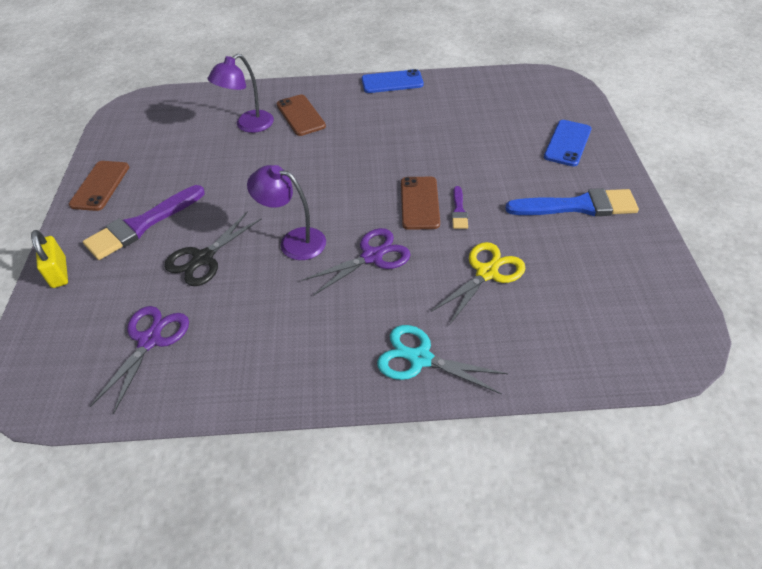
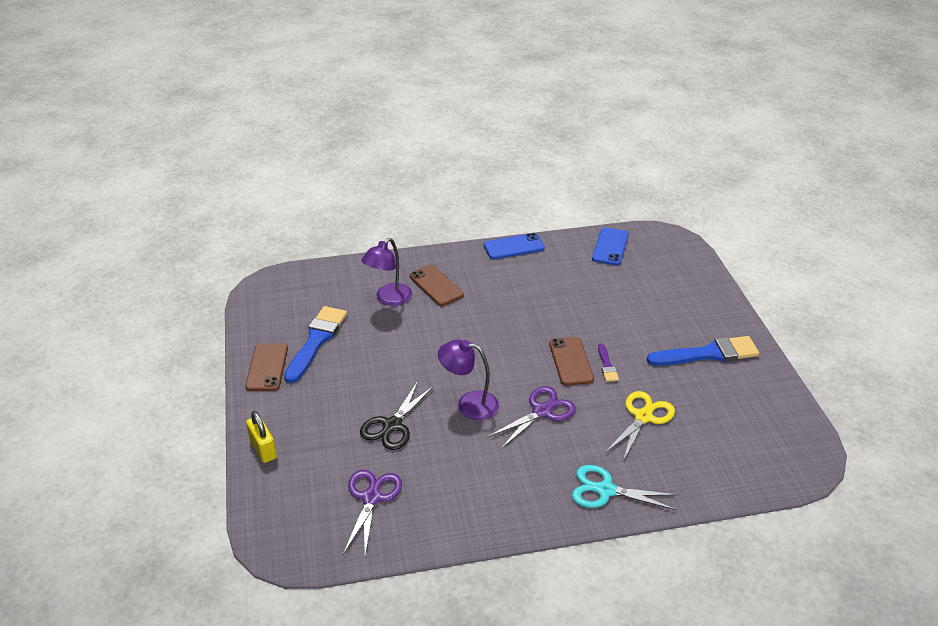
camera: 10 degrees left, 10 degrees down
purple brush [83,185,205,260] -> none
blue phone [544,120,591,167] -> blue phone moved to [592,227,629,265]
none -> blue brush [284,306,347,383]

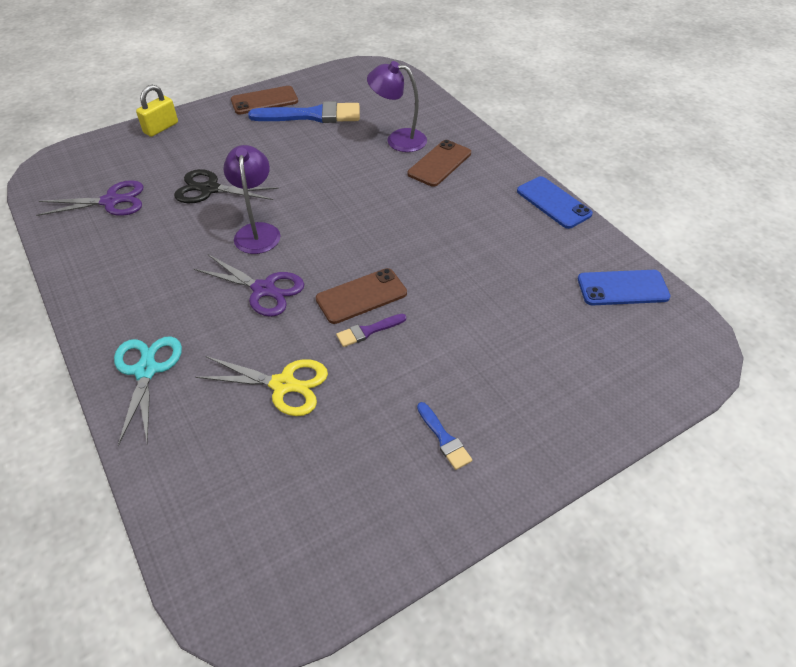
camera: 70 degrees right, 10 degrees up
blue brush [647,336,759,366] -> blue brush [417,402,472,470], size x0.48

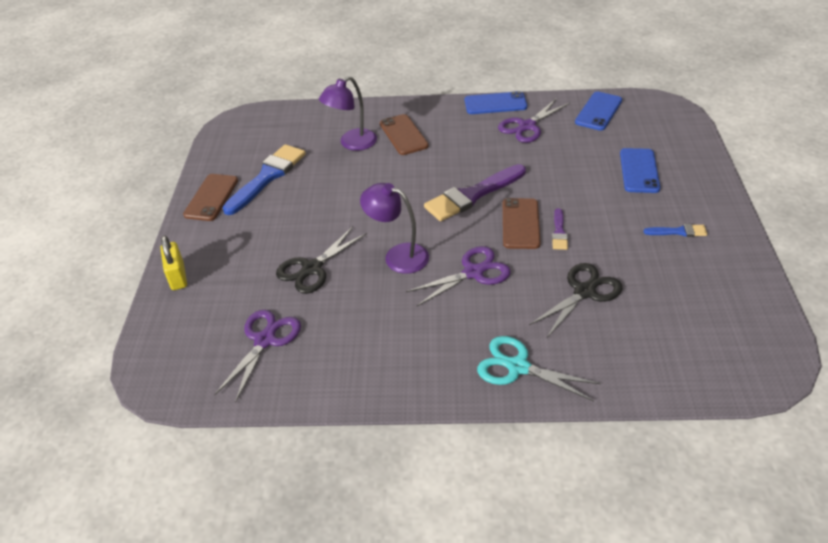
camera: 55 degrees left, 5 degrees down
yellow scissors [195,356,328,416] -> black scissors [529,263,623,337]
none -> purple brush [424,164,526,221]
none -> purple scissors [498,98,570,143]
none -> blue phone [620,148,660,193]

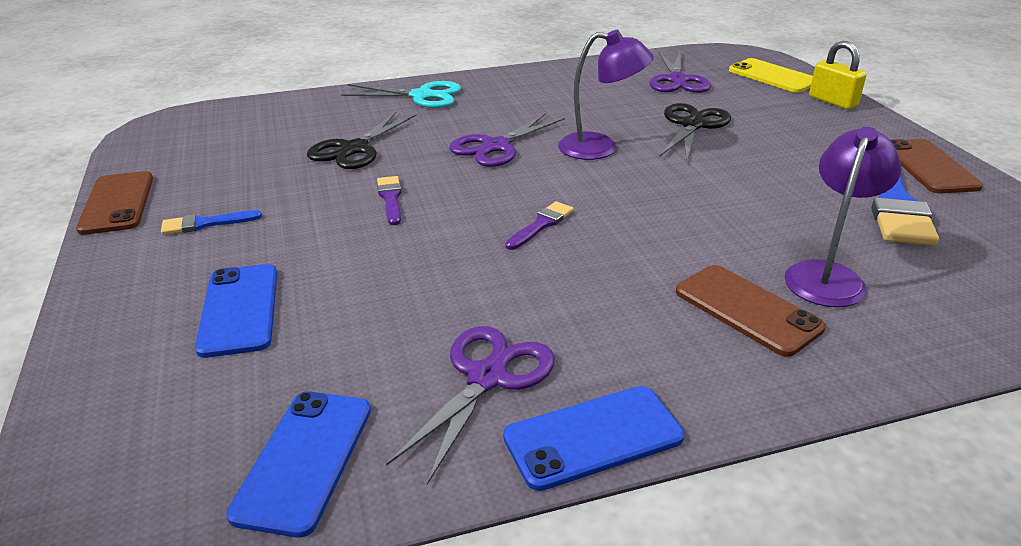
camera: 160 degrees right, 10 degrees down
purple brush [424,164,526,221] -> purple brush [505,201,574,250], size x0.48
brown phone [503,198,541,249] -> brown phone moved to [76,171,153,235]
none -> yellow phone [729,58,813,93]

